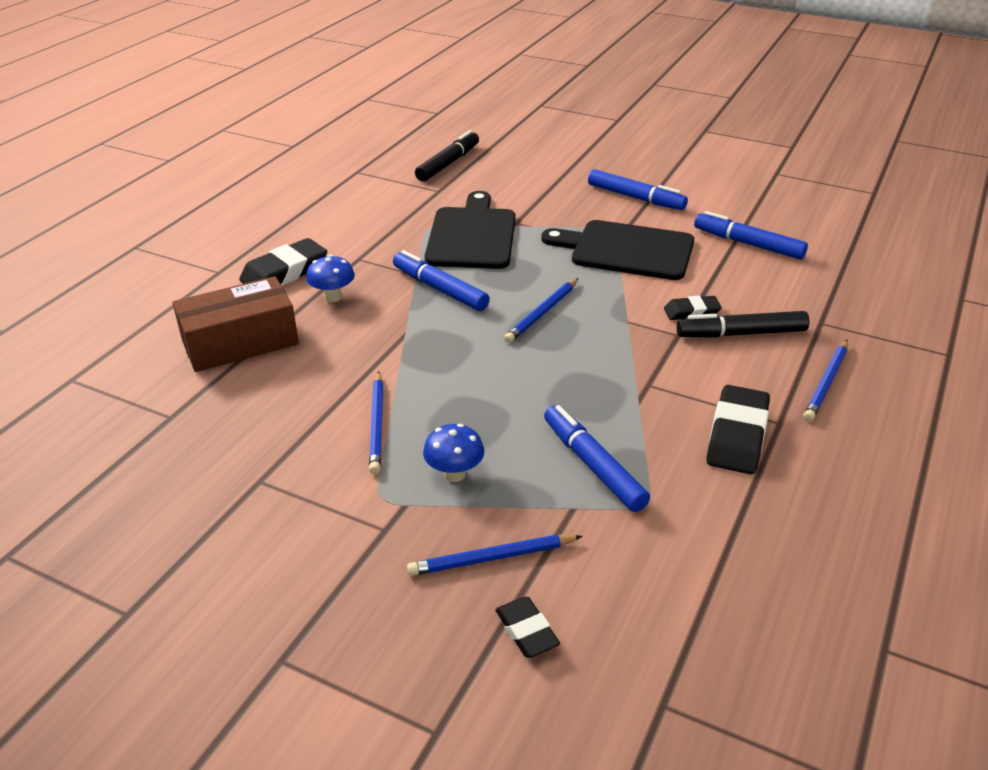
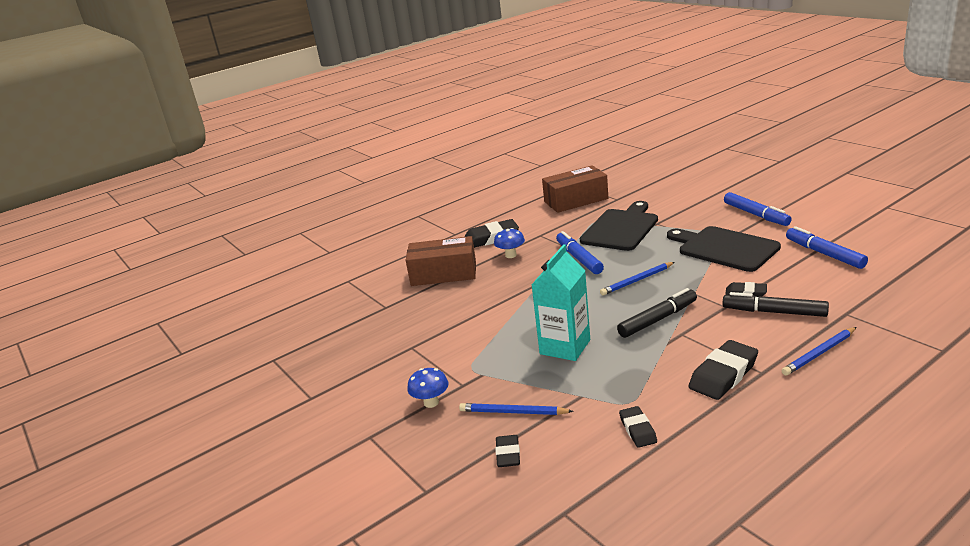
camera: 30 degrees right, 10 degrees down
blue pencil [369,371,383,474] -> none
black marker [415,130,479,182] -> black marker moved to [617,288,697,338]
blue mushroom [423,424,484,482] -> blue mushroom moved to [407,368,448,408]
blue marker [544,405,650,512] -> none
none -> turquoise carton [531,244,590,361]
none -> brown box [542,165,608,213]
none -> black eraser [619,406,657,448]

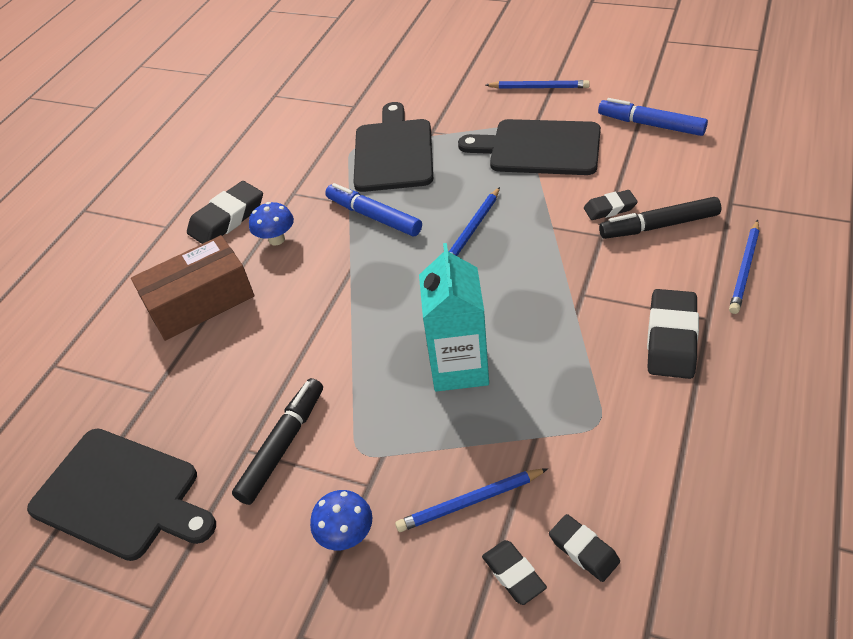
camera: 30 degrees left, 20 degrees up
brown box [542,165,608,213] -> none
black marker [617,288,697,338] -> black marker moved to [232,378,323,505]
black eraser [619,406,657,448] -> black eraser moved to [549,514,620,582]
blue marker [724,192,792,226] -> blue pencil [486,80,590,89]
none -> black cutting board [27,428,216,561]

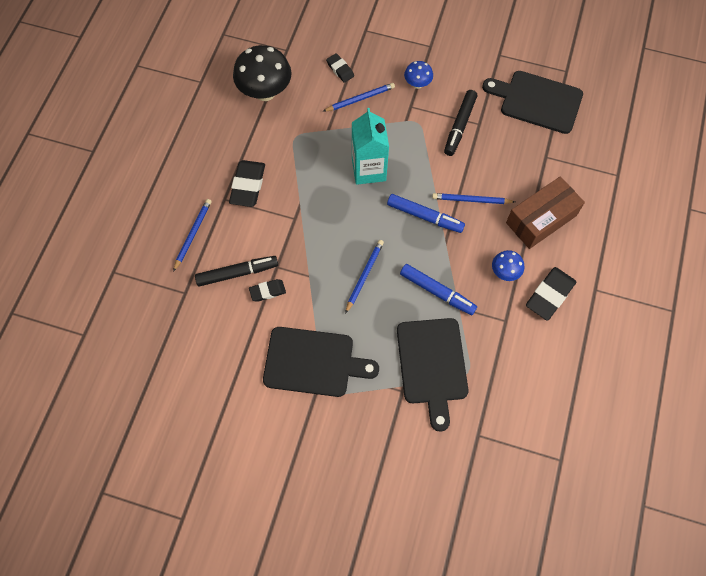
camera: 170 degrees right, 20 degrees up
blue pencil [486,80,590,89] -> blue pencil moved to [432,193,515,204]
black eraser [549,514,620,582] -> none
blue marker [598,98,708,136] -> blue marker moved to [387,194,465,233]
none -> black mushroom [233,45,292,101]

